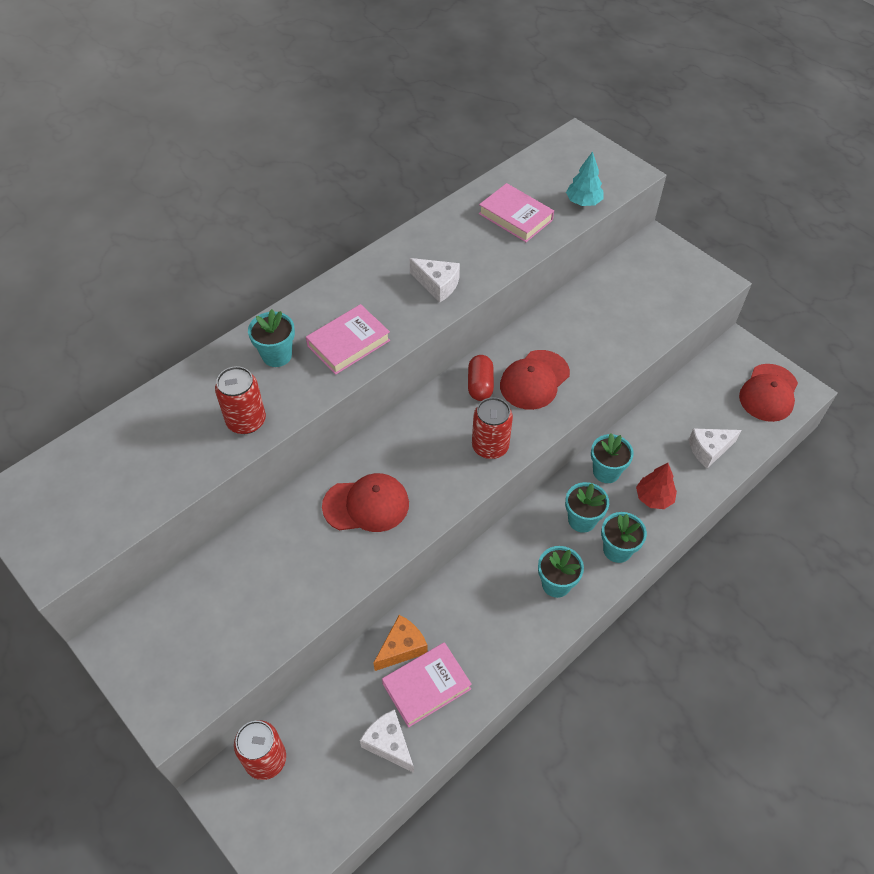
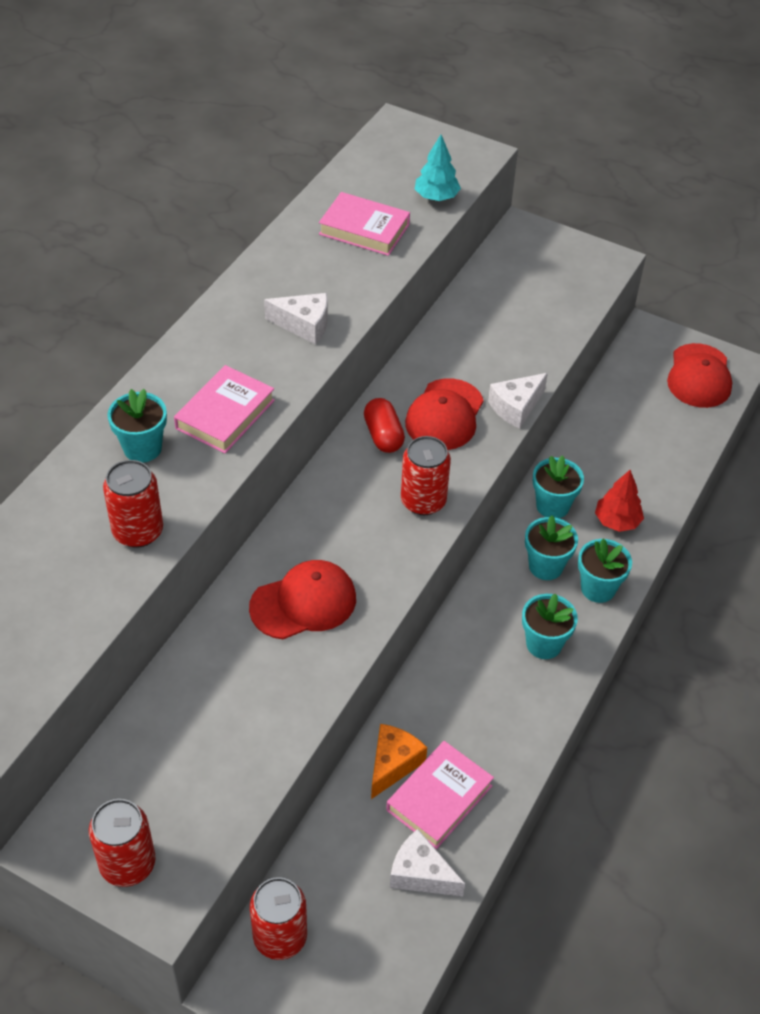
camera: 20 degrees left, 5 degrees down
white cheese [689,428,742,468] -> white cheese moved to [488,373,548,429]
none -> red can [89,799,155,887]

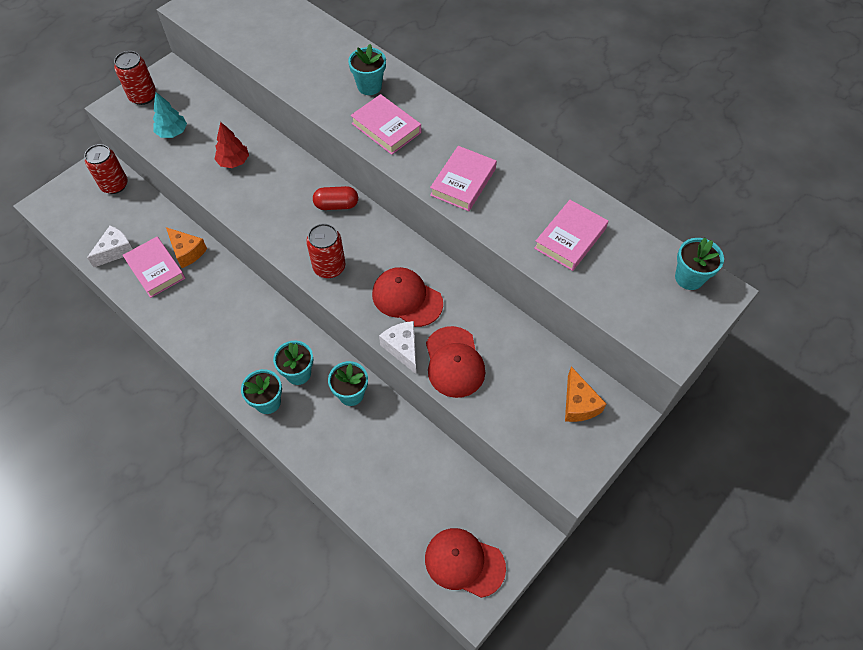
camera: 105 degrees right, 10 degrees up
red can [103,460,163,548] -> none
red cap [249,560,356,639] -> red cap moved to [426,326,485,398]
white cheese [264,293,328,345] -> pink book [430,146,497,211]
red capsule [364,398,405,453] -> red capsule moved to [313,186,358,210]
turquoise tree [415,135,461,201] -> turquoise tree moved to [153,92,187,138]
turquoise flower pot [522,593,578,659] -> turquoise flower pot moved to [675,238,724,290]
red tree [595,470,644,532] -> red tree moved to [214,122,249,168]
none -> orange cheese [565,367,606,422]

